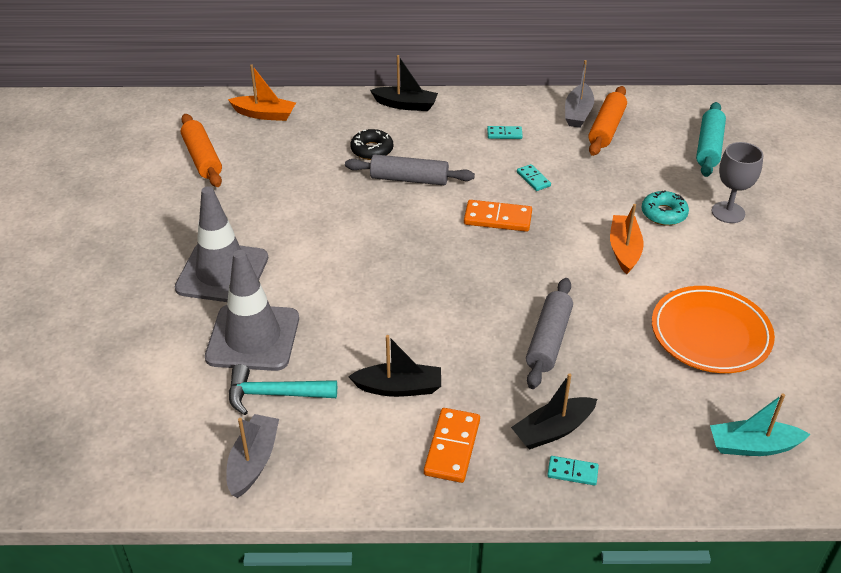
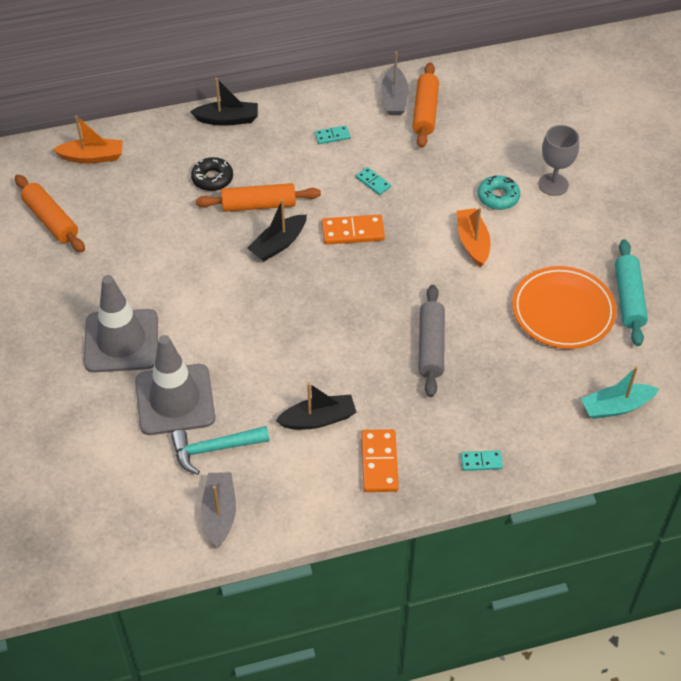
camera: 15 degrees left, 10 degrees up
grey rolling pin [345,154,475,185] -> orange rolling pin [196,183,321,212]
black boat [511,373,597,449] -> black boat moved to [247,199,307,261]
turquoise rolling pin [696,102,726,177] -> turquoise rolling pin moved to [615,239,648,346]

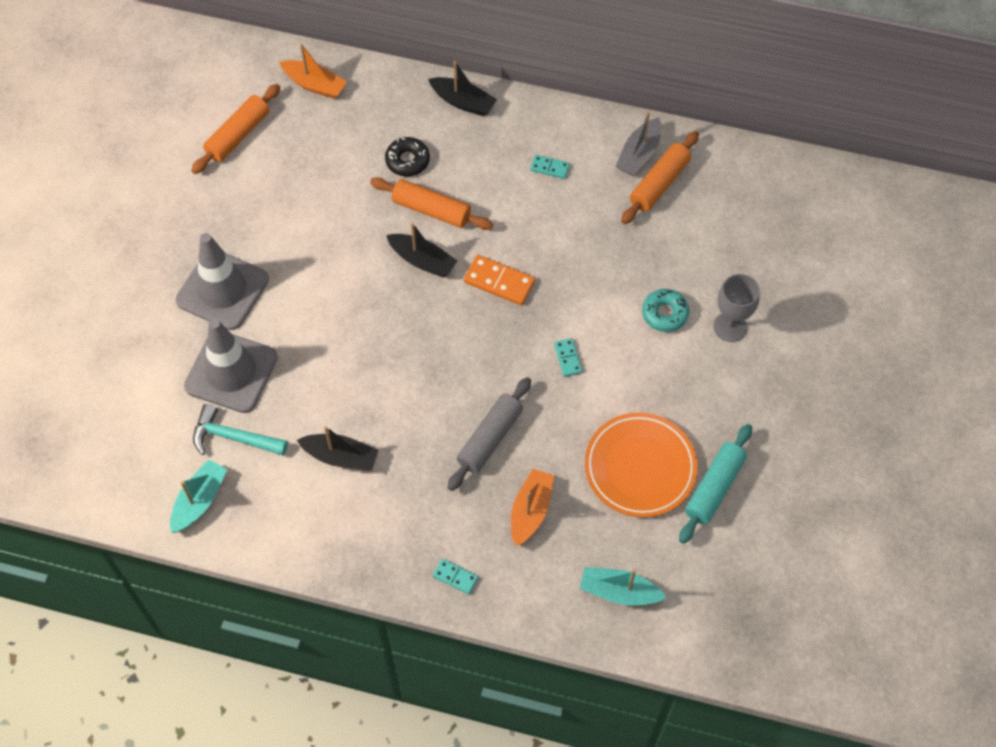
camera: 30 degrees right, 10 degrees up
orange rolling pin [15,175,85,252] -> orange rolling pin turned 45 degrees clockwise [191,84,281,174]
grey boat [201,472,236,548] -> turquoise boat [170,459,227,533]
black boat [247,199,307,261] -> black boat turned 135 degrees counterclockwise [386,223,457,277]
turquoise domino [356,167,391,195] -> turquoise domino moved to [554,338,583,377]
orange domino [361,429,399,492] -> none
orange boat [457,207,490,267] -> orange boat moved to [511,469,554,546]

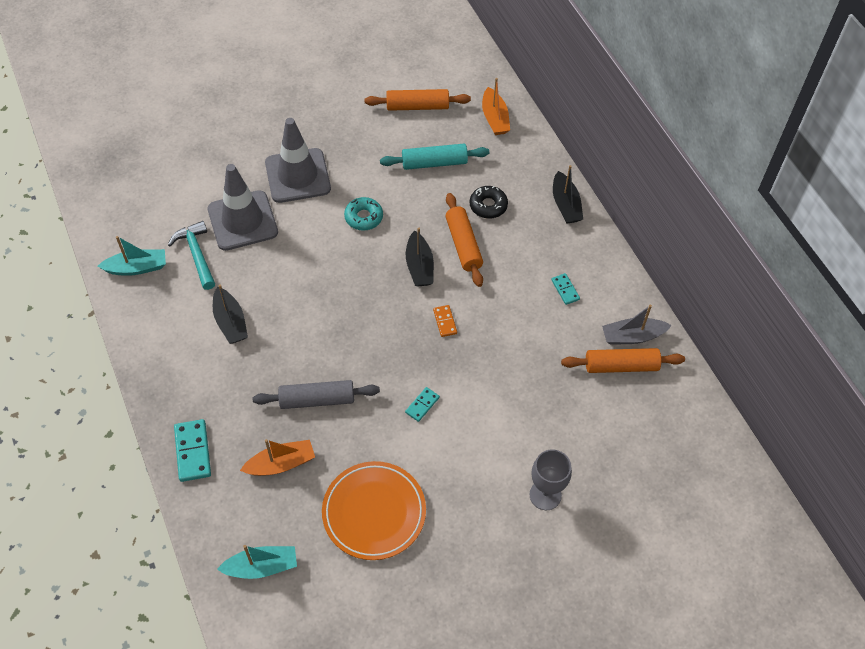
camera: 50 degrees right, 5 degrees down
turquoise domino [433,559,478,594] -> turquoise domino [174,419,211,482], size x1.72
orange domino [464,255,535,306] -> orange domino [433,305,457,337], size x0.58
turquoise boat [580,567,667,605] -> turquoise boat turned 105 degrees clockwise [217,545,297,579]
turquoise donut [642,289,689,332] -> turquoise donut moved to [344,197,383,230]
turquoise rolling pin [679,424,752,544] -> turquoise rolling pin moved to [380,144,489,170]

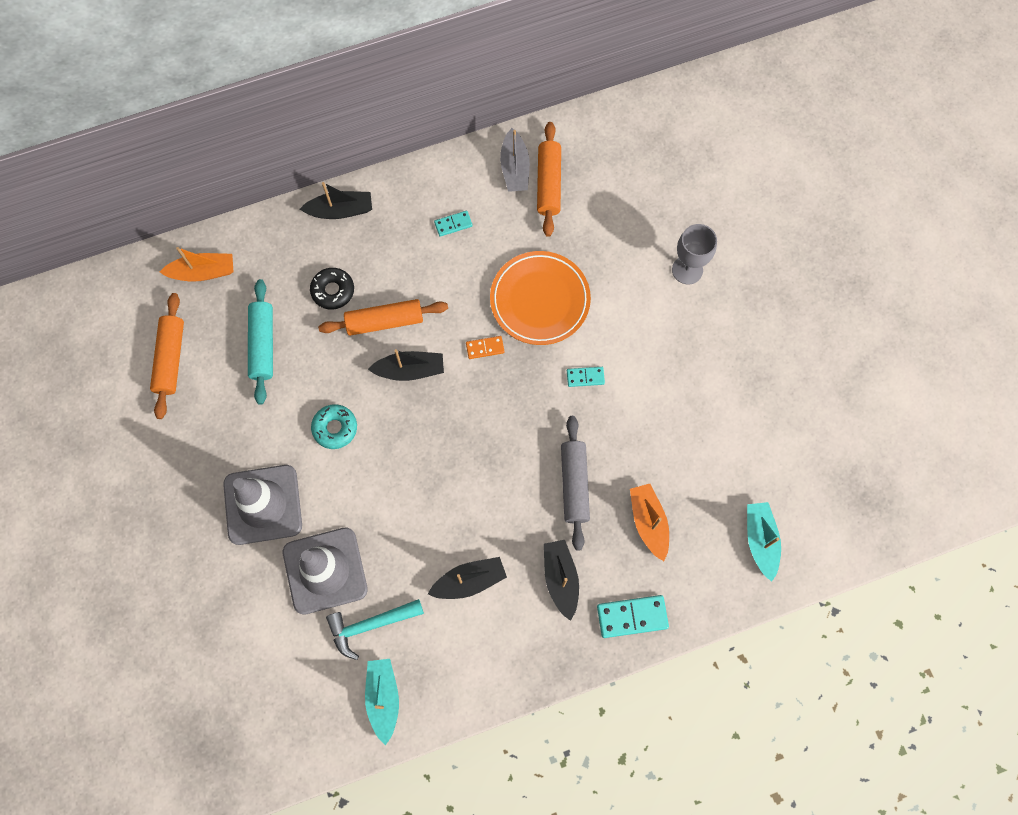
camera: 85 degrees left, 15 degrees up
orange plate [322,461,426,560] -> orange plate moved to [490,251,591,345]
turquoise domino [405,387,440,422] -> turquoise domino turned 45 degrees counterclockwise [567,367,605,387]
none -> black boat [544,540,579,621]

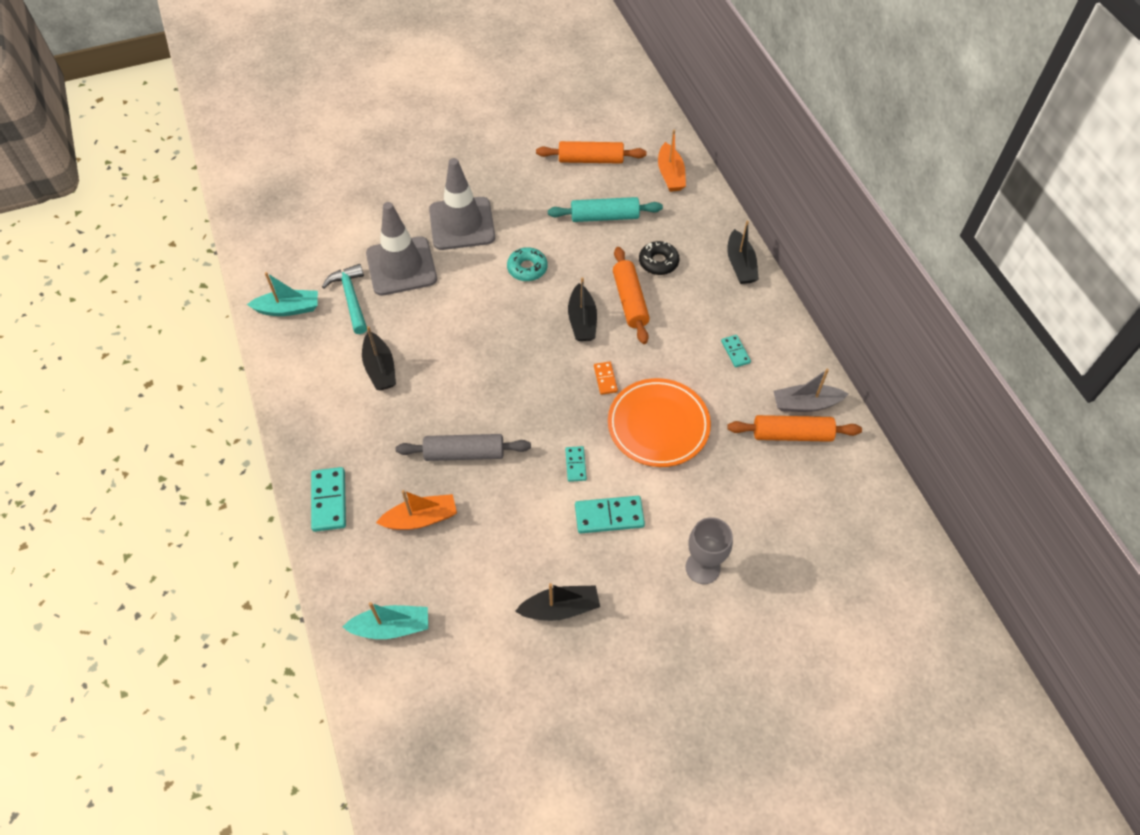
camera: 90 degrees right, 15 degrees down
black boat [544,540,579,621] -> black boat moved to [515,583,600,621]
none -> turquoise domino [575,496,645,534]

